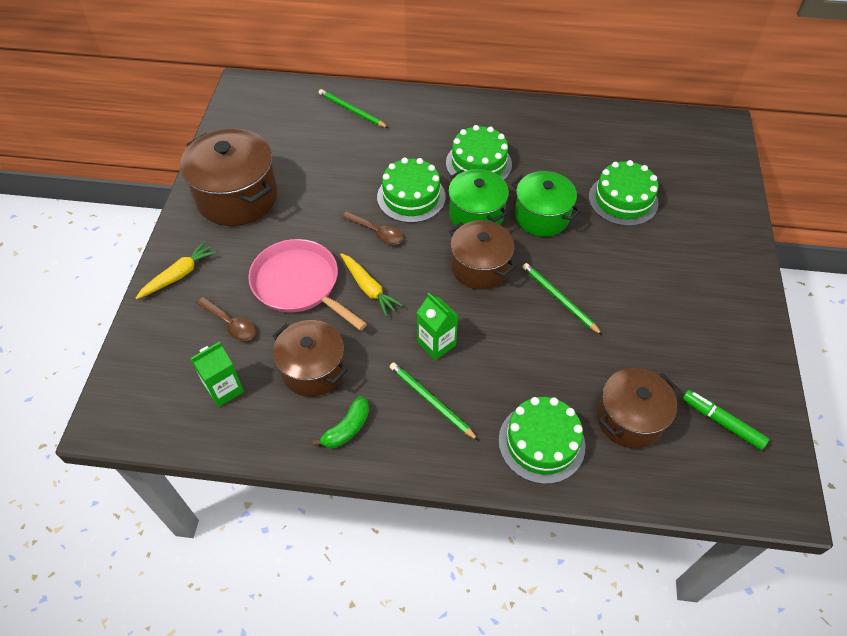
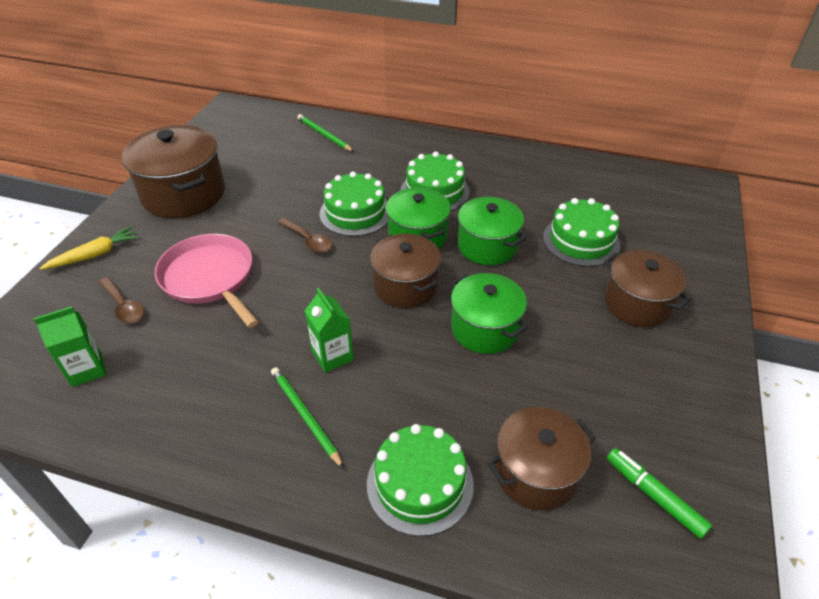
camera: 10 degrees right, 10 degrees down
brown pot [273,320,347,397] -> brown pot moved to [604,250,691,327]
green banana [312,396,369,448] -> none
yellow carrot [340,253,403,316] -> none
green pencil [523,263,602,335] -> green pot [451,273,528,354]

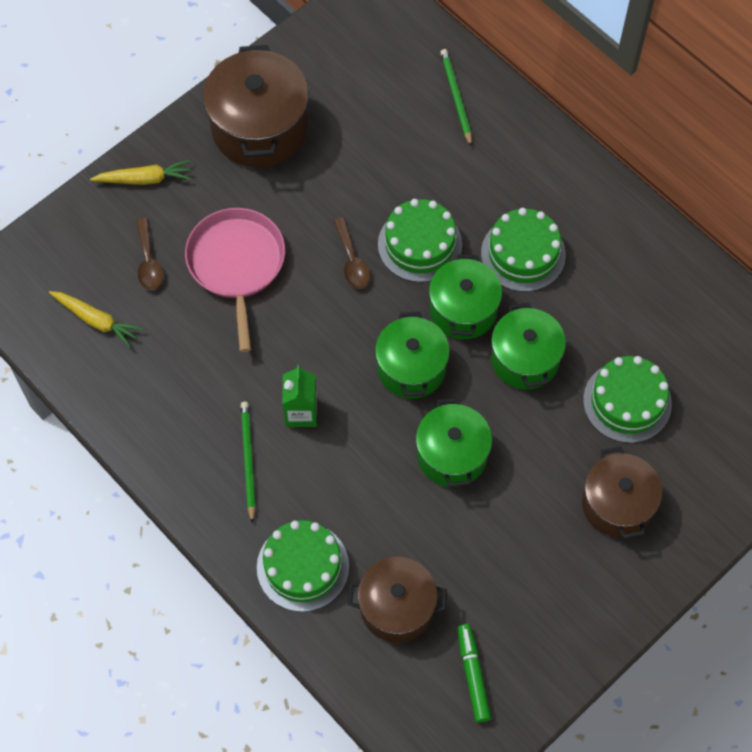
camera: 30 degrees right, 20 degrees up
green carton [34,306,106,387] -> yellow carrot [49,291,143,348]
brown pot [370,234,441,308] -> green pot [375,312,450,398]

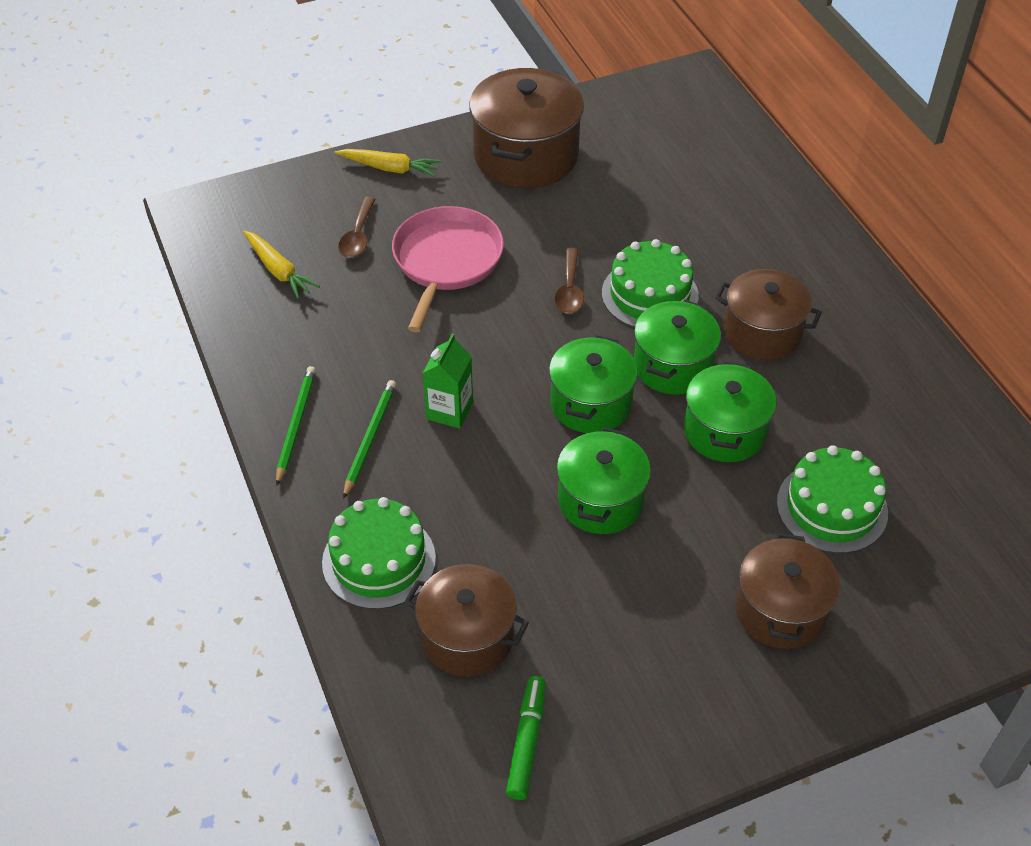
camera: 20 degrees right, 15 degrees down
green pencil [440,49,472,147] -> green pencil moved to [276,366,316,486]
green cake [481,208,566,292] -> brown pot [715,269,822,360]

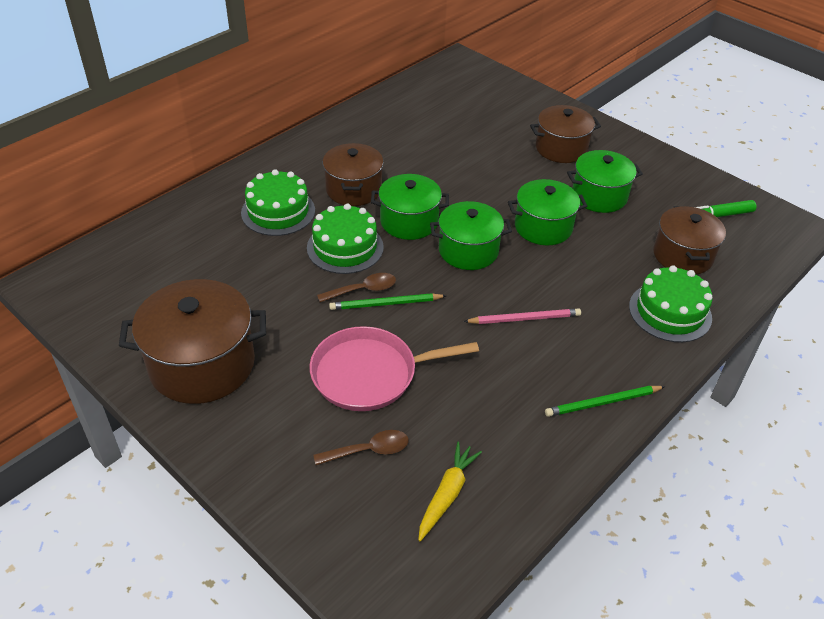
camera: 115 degrees left, 5 degrees down
yellow carrot [335,149,441,177] -> none
green pencil [343,380,396,499] -> green pencil moved to [329,293,446,310]
green carton [422,333,473,429] -> pink pencil [463,308,581,324]
green pot [684,361,777,462] -> green pot moved to [567,150,643,213]
green cake [777,445,888,553] -> green cake moved to [241,169,315,236]

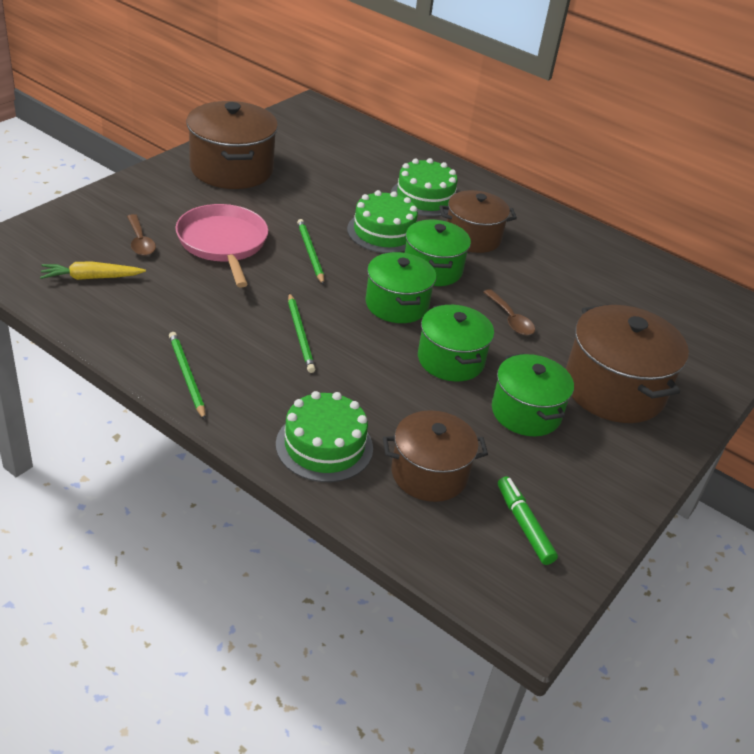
camera: 80 degrees right, 5 degrees down
brown spoon [317,273,396,302] -> brown spoon moved to [483,289,535,335]
yellow carrot [418,442,482,542] -> yellow carrot turned 150 degrees clockwise [40,262,146,280]
pink pencil [463,308,581,324] -> green pencil [288,293,315,373]
brown pot [530,105,601,163] -> brown pot [566,304,689,423], size x1.51

